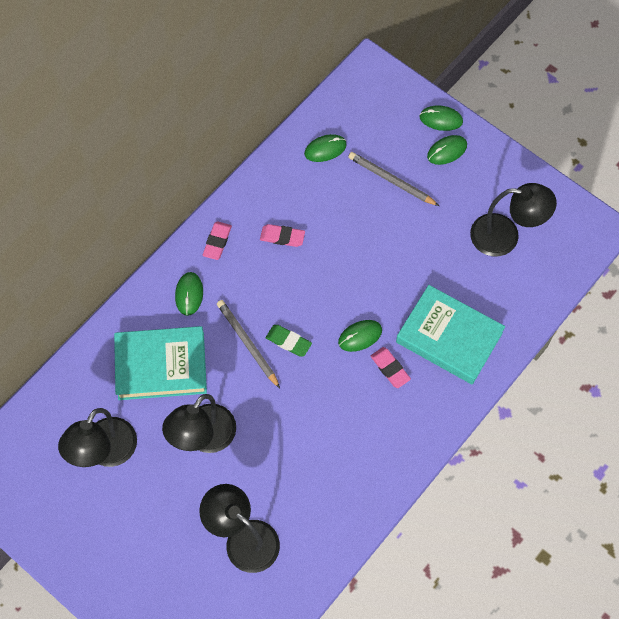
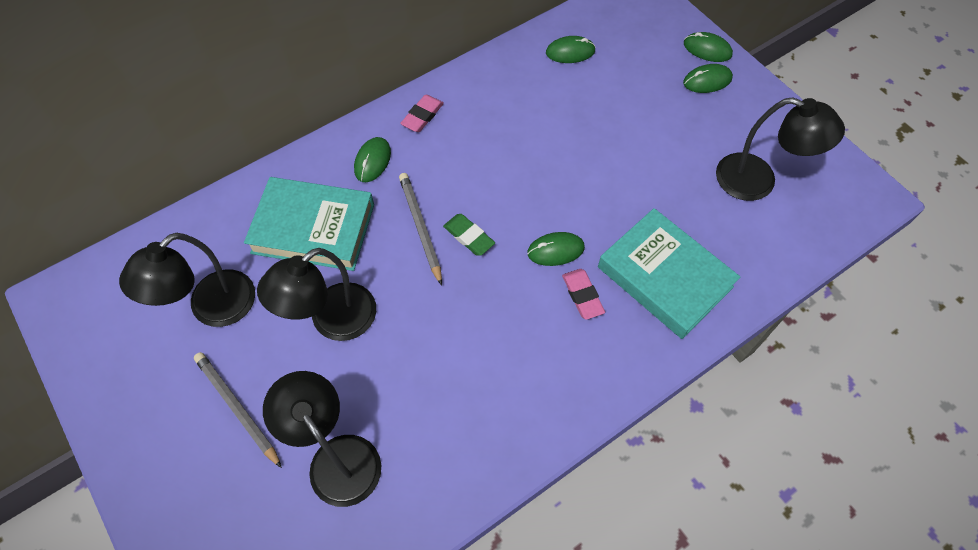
camera: 15 degrees right, 5 degrees down
pink eraser [260,224,305,247] -> none
grey pencil [348,152,439,206] -> grey pencil moved to [194,352,282,468]

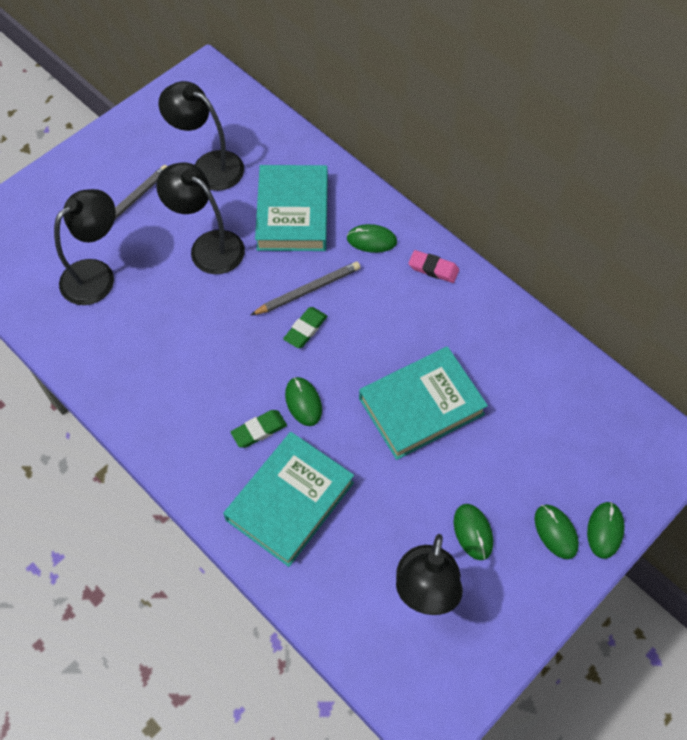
camera: 80 degrees right, 0 degrees up
green mouse [546,36,596,63] -> green mouse moved to [454,504,493,560]
pink eraser [562,269,605,320] -> green eraser [231,410,287,448]
none -> turquoise book [359,346,488,460]

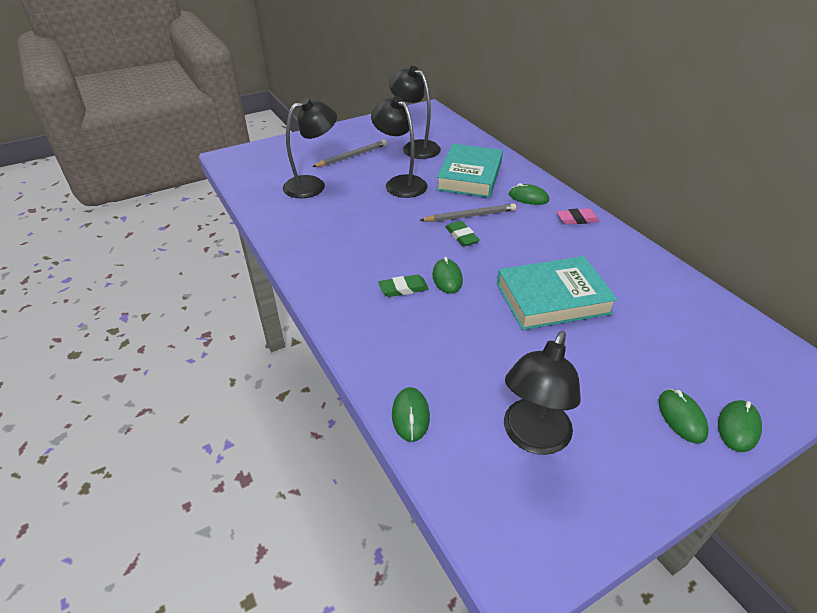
camera: 15 degrees right, 20 degrees down
turquoise book [223,432,354,567] -> none
green eraser [283,307,328,348] -> green eraser turned 75 degrees counterclockwise [445,221,480,247]
pink eraser [408,250,459,283] -> pink eraser turned 45 degrees counterclockwise [557,208,599,225]
green mouse [454,504,493,560] -> green mouse moved to [392,387,430,442]

